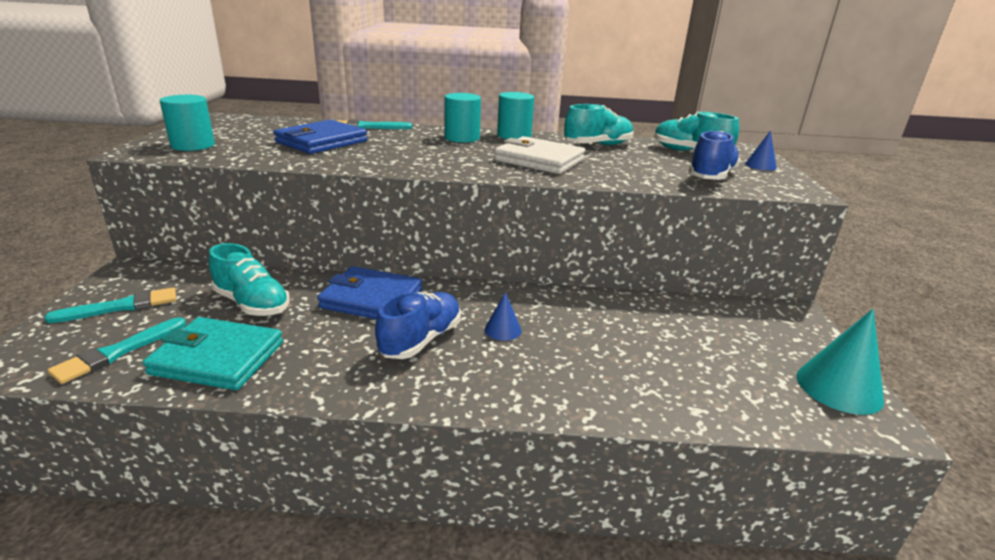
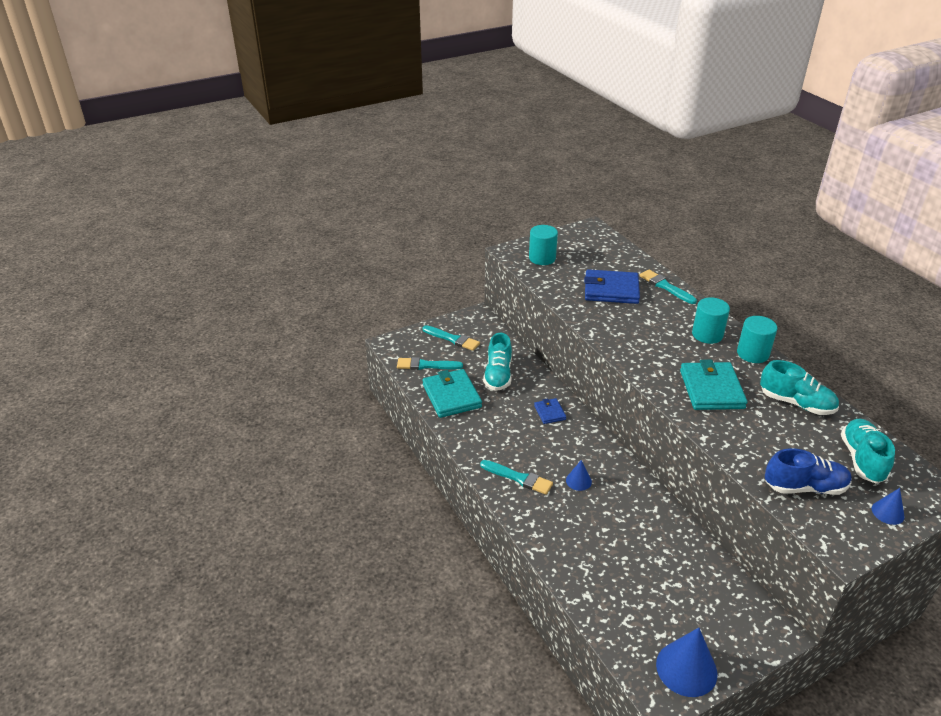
camera: 60 degrees right, 10 degrees up
blue wallet [317,266,422,319] -> blue wallet [534,398,566,424], size x0.52
blue shoe [375,292,461,359] -> none
white wallet [494,136,585,174] -> turquoise wallet [680,360,747,410]
turquoise cone [796,309,884,415] -> blue cone [656,628,717,697]
none -> turquoise brush [480,460,553,495]

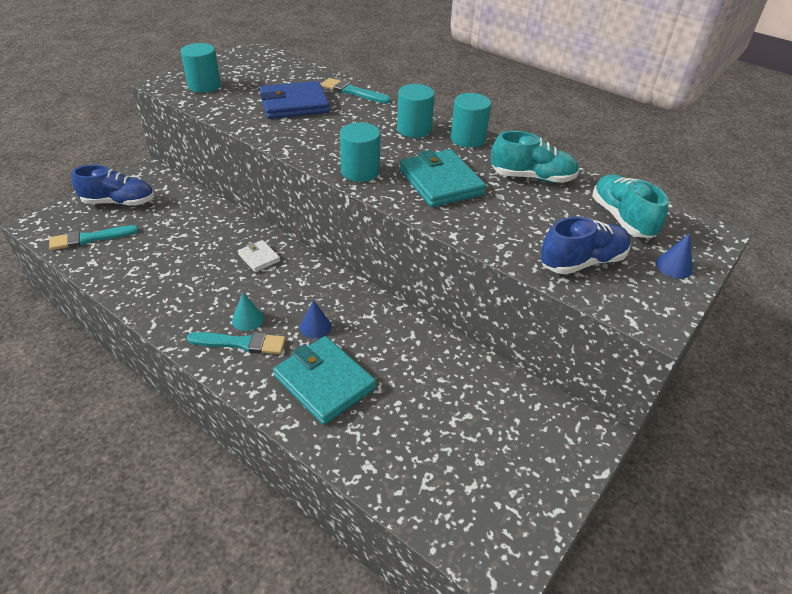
camera: 25 degrees left, 5 degrees up
turquoise brush [422,325,480,351] -> blue shoe [71,165,154,206]
turquoise wallet [423,369,482,418] -> turquoise wallet moved to [273,336,376,425]
turquoise shoe [483,333,512,391] -> none
blue wallet [534,398,566,424] -> white wallet [238,240,280,272]
blue cone [656,628,717,697] -> none
none -> turquoise cone [232,293,264,331]
none -> turquoise cylinder [340,122,380,182]

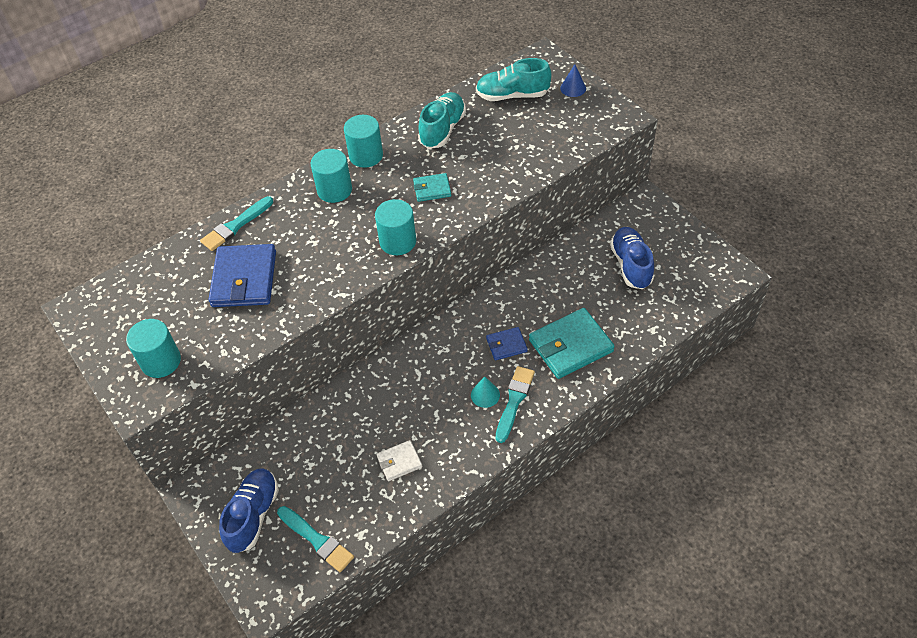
camera: 70 degrees left, 10 degrees up
turquoise brush [49,225,139,250] -> turquoise brush turned 45 degrees counterclockwise [277,506,354,572]
white wallet [238,240,280,272] -> white wallet moved to [376,440,422,481]
blue cone [300,300,331,339] -> blue wallet [486,327,528,360]
turquoise wallet [399,149,486,207] -> turquoise wallet [413,173,451,202], size x0.52
blue shoe [540,217,631,274] -> blue shoe moved to [610,227,654,289]

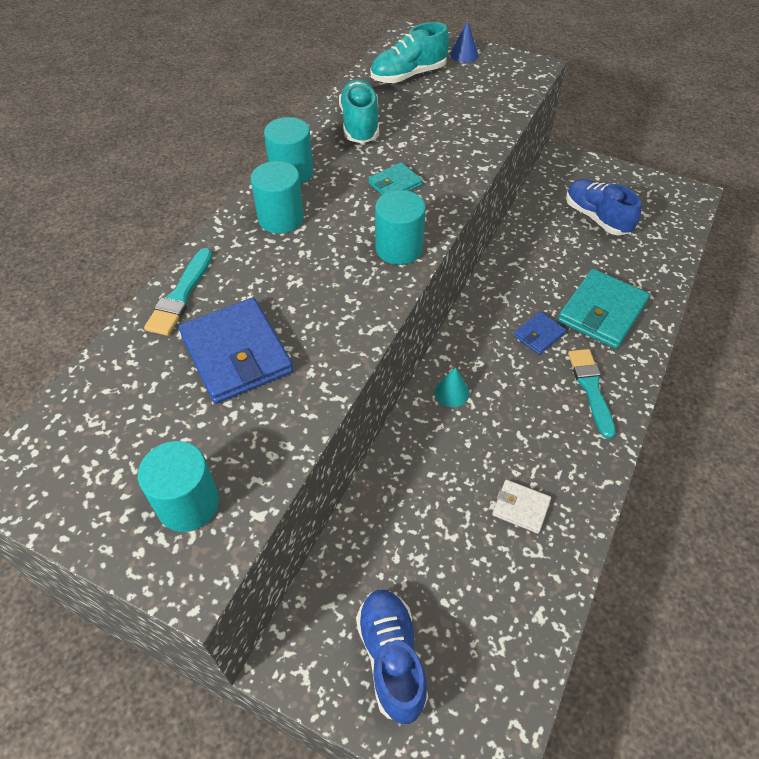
camera: 30 degrees left, 0 degrees up
turquoise brush [277,506,354,572] -> none
white wallet [376,440,422,481] -> white wallet turned 75 degrees clockwise [492,480,551,534]
turquoise cone [471,376,500,408] -> turquoise cone moved to [434,367,470,407]

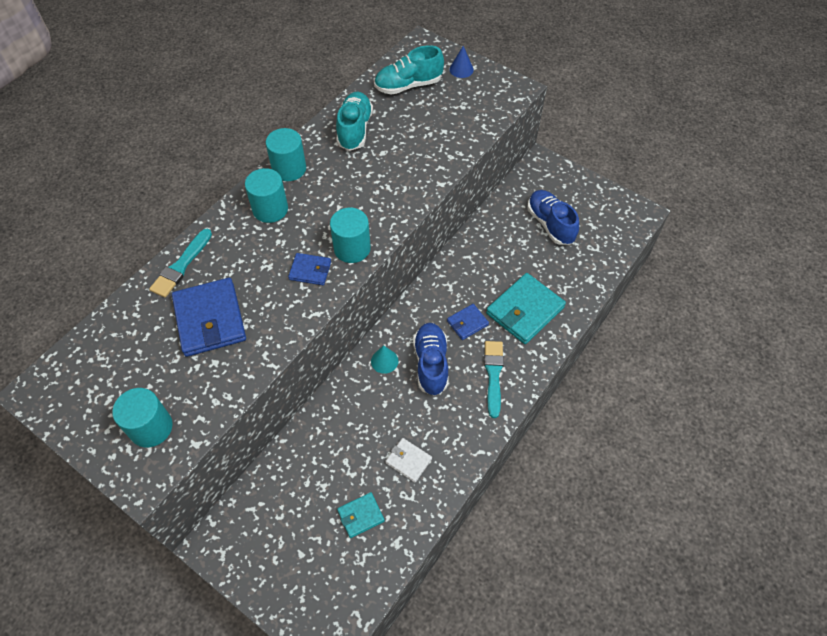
camera: 10 degrees right, 5 degrees up
blue shoe [356,589,428,724] -> blue shoe moved to [413,323,449,396]
turquoise wallet [368,162,423,195] -> turquoise wallet moved to [337,492,385,538]
none -> blue wallet [288,253,331,285]

